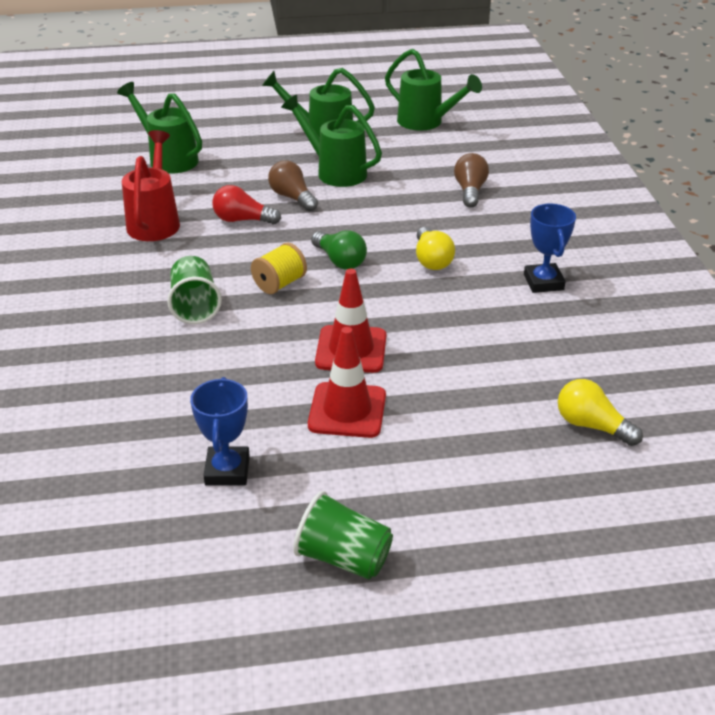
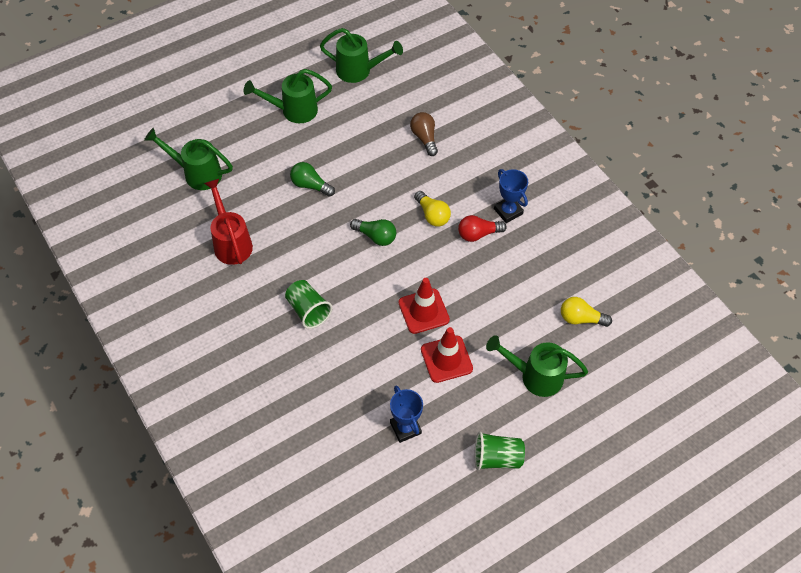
camera: 25 degrees left, 20 degrees up
red light bulb [212,185,281,224] -> red light bulb moved to [458,215,507,242]
yellow spool [251,242,307,294] -> none
brown light bulb [268,161,318,211] -> green light bulb [290,162,335,197]
green watering can [281,95,382,187] -> green watering can moved to [486,335,588,397]

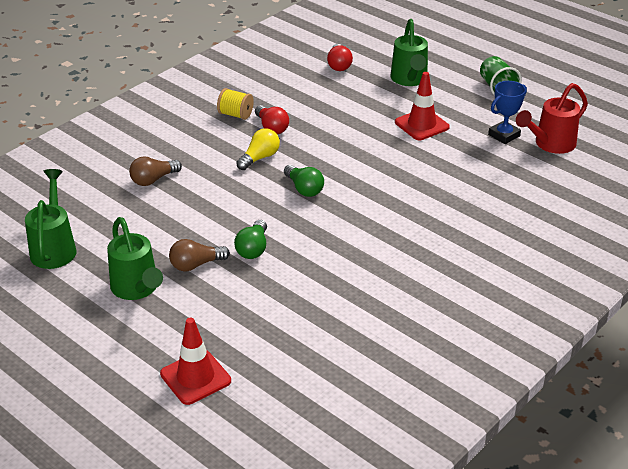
camera: 105 degrees left, 20 degrees down
green watering can [144,128,233,190] -> none
red watering can [204,179,253,265] -> red watering can moved to [516,83,588,154]
green cup [285,280,332,329] -> none
green light bulb [350,219,396,246] -> green light bulb turned 135 degrees clockwise [284,165,324,197]
red traffic cone [398,278,450,334] -> red traffic cone moved to [160,317,231,405]
blue trophy [494,169,528,223] -> yellow spool [217,88,254,120]
yellow light bulb [561,297,612,327] -> red light bulb [327,44,353,71]
none -> brown light bulb [169,239,230,271]

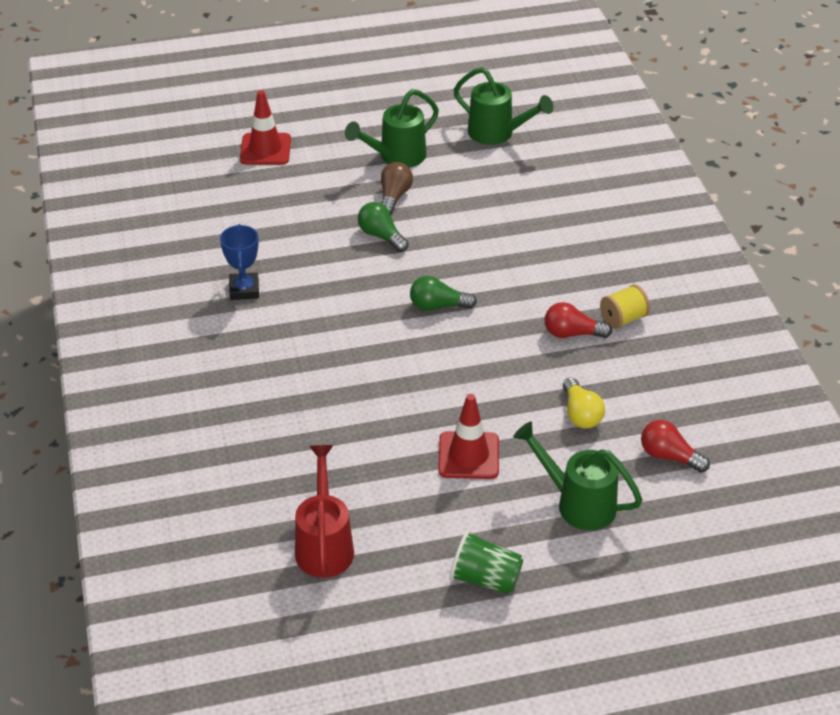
camera: 125 degrees right, 5 degrees up
green watering can [107,217,163,300] -> green watering can turned 45 degrees counterclockwise [345,89,439,168]
brown light bulb [129,156,182,186] -> none
yellow light bulb [236,128,280,170] -> yellow light bulb moved to [563,378,605,428]
blue trophy [488,81,527,144] -> blue trophy moved to [220,224,259,300]

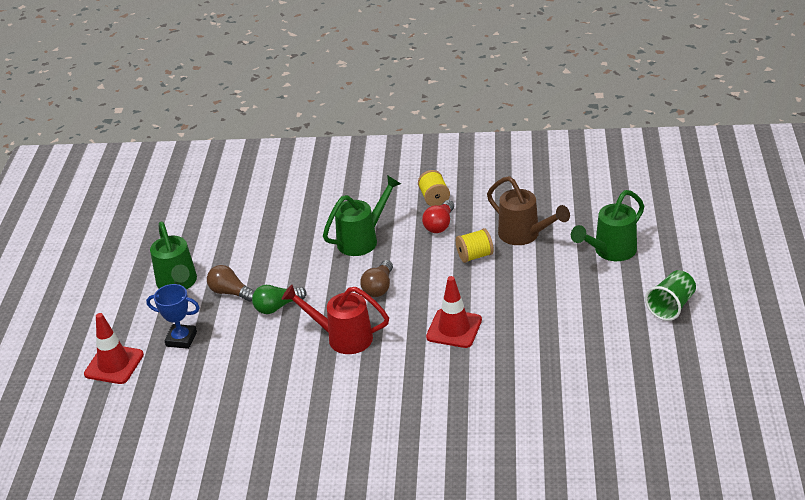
camera: 70 degrees left, 5 degrees down
blue trophy [220,224,259,300] -> blue trophy moved to [146,284,200,349]
red watering can [295,445,354,578] -> red watering can moved to [282,285,389,354]
green light bulb [410,276,477,311] -> brown light bulb [360,260,393,297]
red traffic cone [438,394,499,479] -> red traffic cone moved to [426,276,482,348]
green watering can [454,67,553,145] -> green watering can moved to [323,175,401,256]
yellow light bulb [563,378,605,428] -> brown watering can [487,176,570,245]
red light bulb [641,420,710,473] -> none
none -> yellow spool [456,228,494,263]

